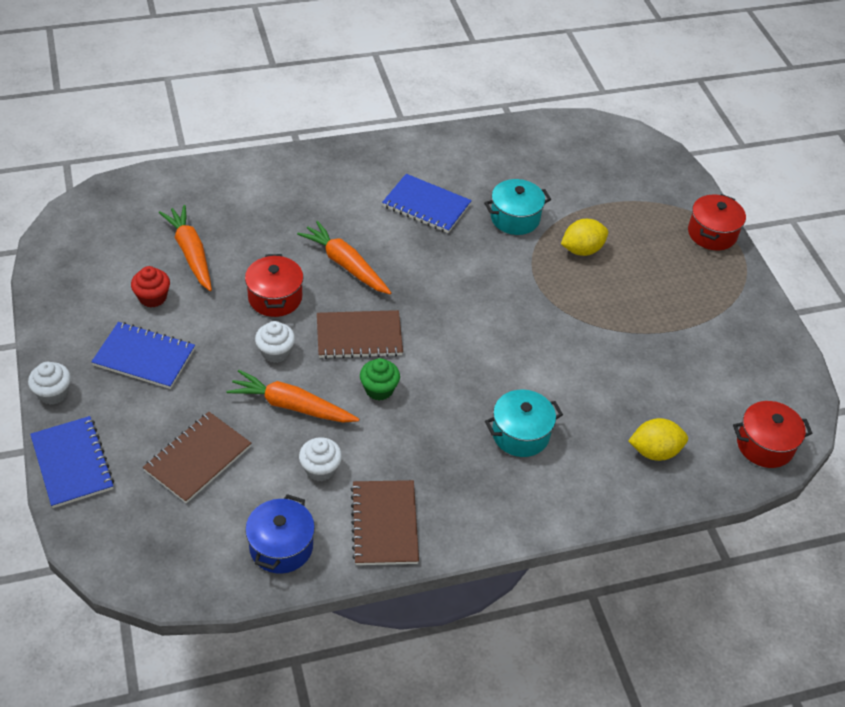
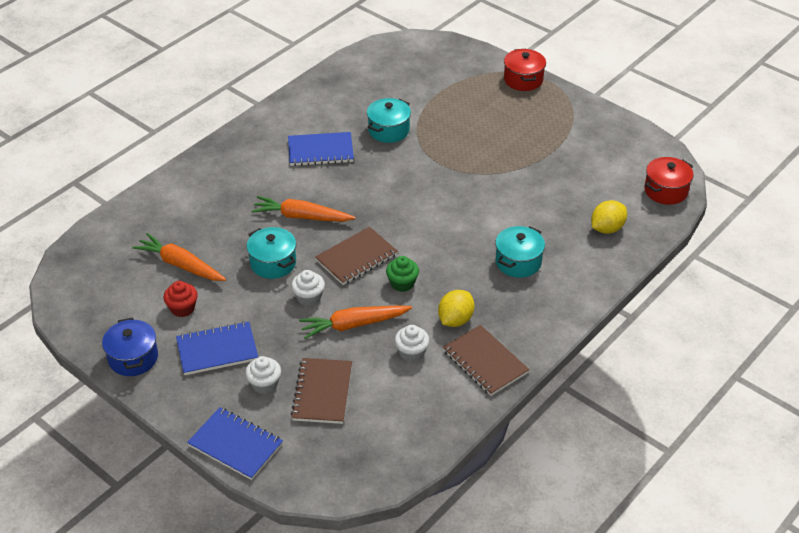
camera: 30 degrees left, 5 degrees down
white cupcake [28,362,71,405] -> white cupcake moved to [245,356,281,394]
red pot [245,254,304,317] -> turquoise pot [247,227,296,279]
blue pot [245,494,315,574] -> blue pot moved to [102,317,158,376]
yellow lemon [561,219,608,256] -> yellow lemon moved to [438,290,475,327]

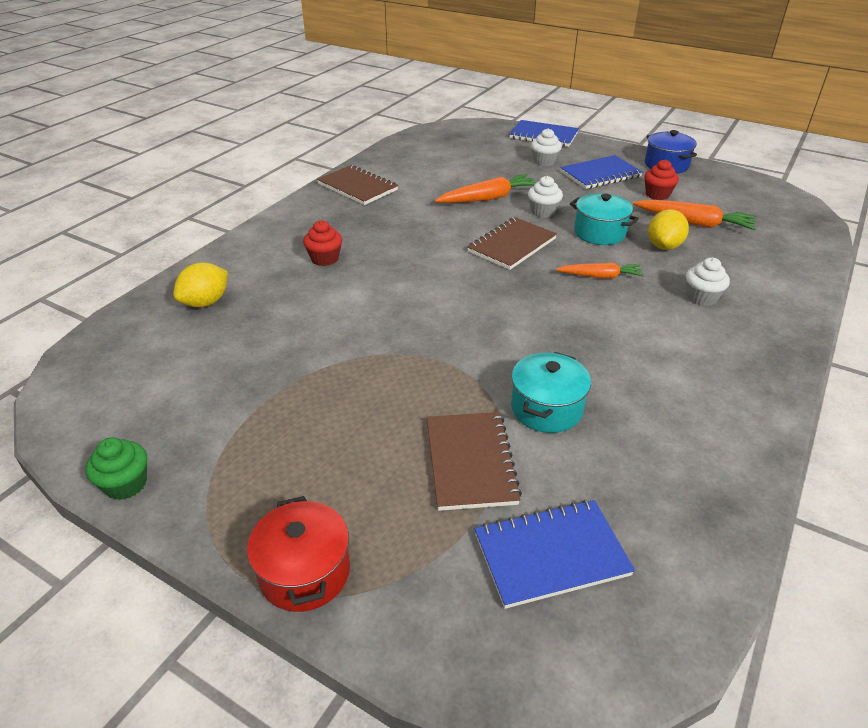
camera: 170 degrees right, 5 degrees down
orange carrot [251,196,355,222] -> orange carrot [556,263,644,278], size x0.65
blue notebook [288,132,354,166] -> blue notebook moved to [475,500,635,609]
brown notebook [290,358,352,424] -> brown notebook moved to [427,412,522,511]
green cupcake [386,256,419,292] -> green cupcake moved to [86,437,147,500]
white cupcake [394,325,429,362] -> white cupcake moved to [686,257,730,306]
yellow lemon [438,290,475,327] -> yellow lemon moved to [648,209,689,250]
turquoise pot [495,226,545,278] -> red cupcake [303,221,342,266]
red pot [645,157,693,205] -> none

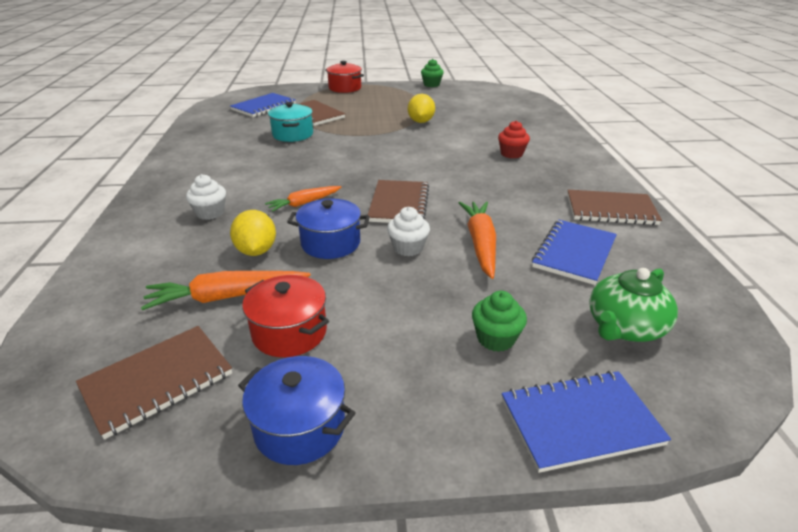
camera: 145 degrees right, 5 degrees down
yellow lemon [173,263,228,307] -> yellow lemon moved to [408,94,435,123]
orange carrot [435,174,536,203] -> orange carrot turned 150 degrees clockwise [459,202,496,279]
white cupcake [531,128,562,166] -> green cupcake [472,291,527,352]
blue notebook [560,155,643,189] -> blue notebook moved to [532,220,617,285]
turquoise pot [570,193,639,245] -> blue pot [287,199,370,259]
red cupcake [644,160,679,200] -> red pot [242,275,329,357]
none -> brown notebook [76,326,232,439]
none -> green teapot [589,268,678,342]

